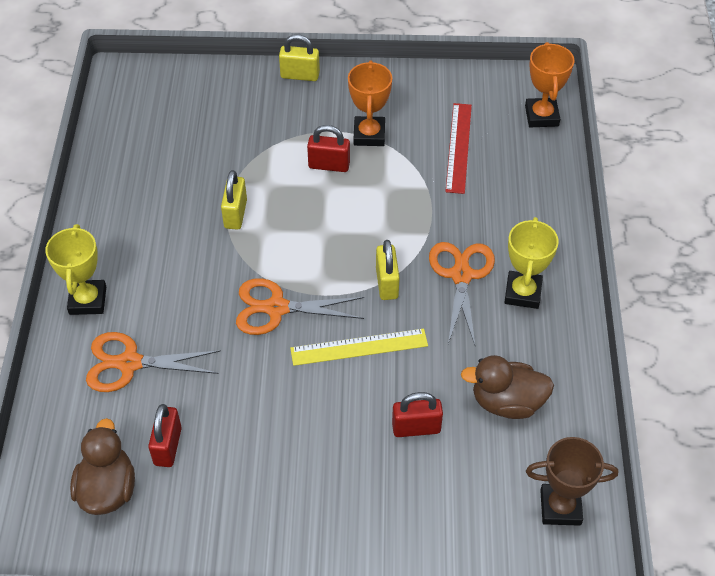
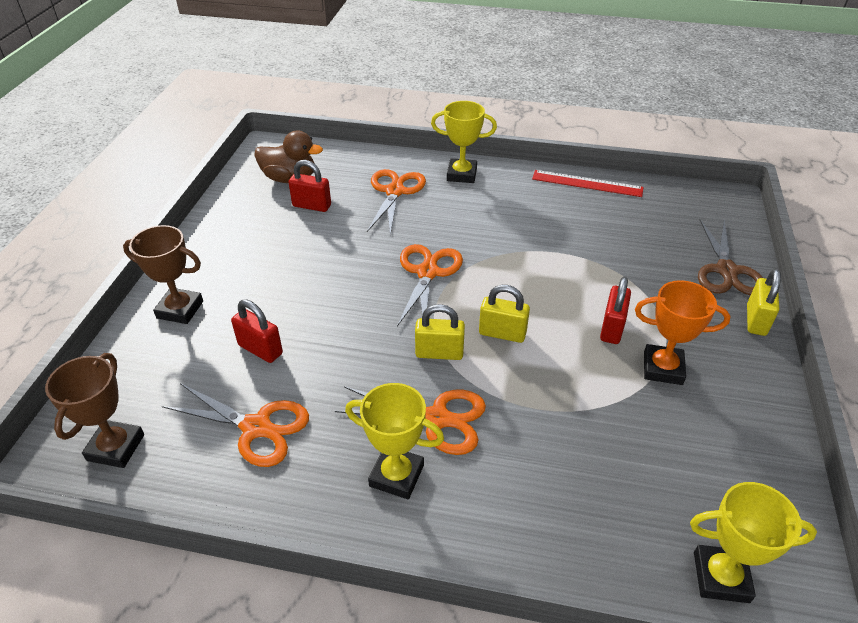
camera: 100 degrees right, 10 degrees down
yellow padlock [221,170,247,230] -> yellow padlock moved to [479,285,530,343]
yellow ruler [290,329,428,366] -> none
red padlock [392,392,443,437] -> red padlock turned 60 degrees counterclockwise [231,299,283,363]
red ruler [445,103,472,194] -> red ruler moved to [532,170,644,197]
brown duck [461,355,554,419] -> orange scissors [162,383,309,467]
orange trophy [525,42,574,127] -> yellow trophy [690,482,817,603]
none -> brown trophy [123,225,203,324]
none -> brown scissors [698,219,763,295]

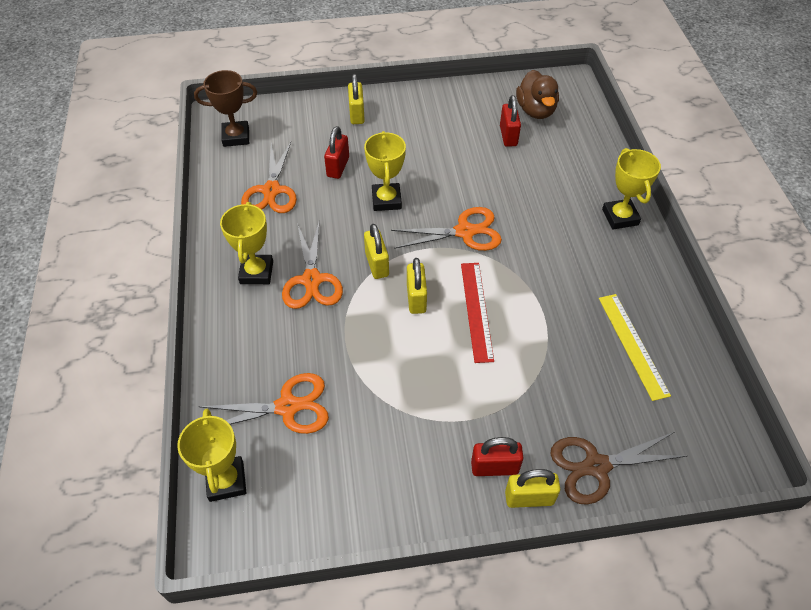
camera: 70 degrees right, 10 degrees up
brown trophy [123,225,203,324] -> yellow padlock [348,74,365,124]
orange scissors [367,169,426,235] -> orange scissors moved to [198,373,329,434]
red ruler [532,170,644,197] -> red ruler moved to [461,263,494,363]
red padlock [600,277,631,344] -> red padlock moved to [471,437,523,476]
orange trophy [635,280,731,385] -> none
none -> yellow trophy [364,131,406,211]
none -> yellow ruler [599,294,671,401]

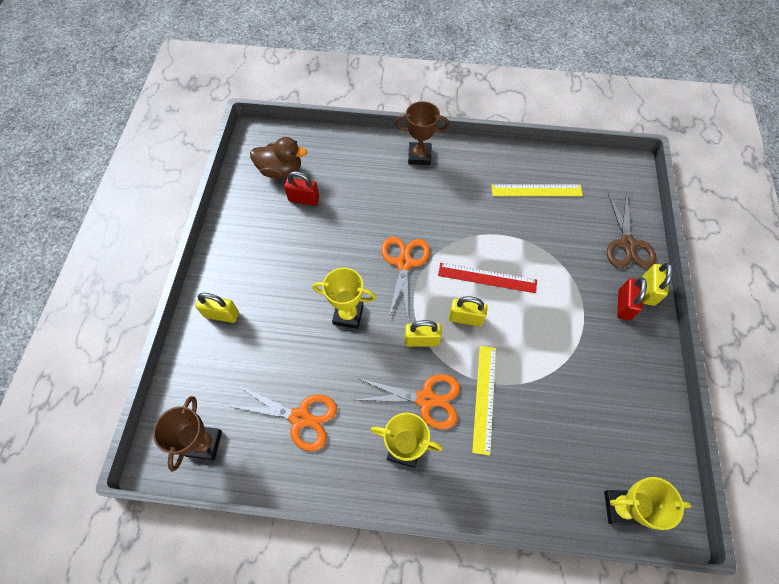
camera: 75 degrees left, 10 degrees up
orange scissors [198,373,329,434] -> none
red padlock [324,126,349,179] -> none
yellow trophy [602,148,661,229] -> brown trophy [395,101,450,165]
none -> yellow ruler [472,346,496,455]

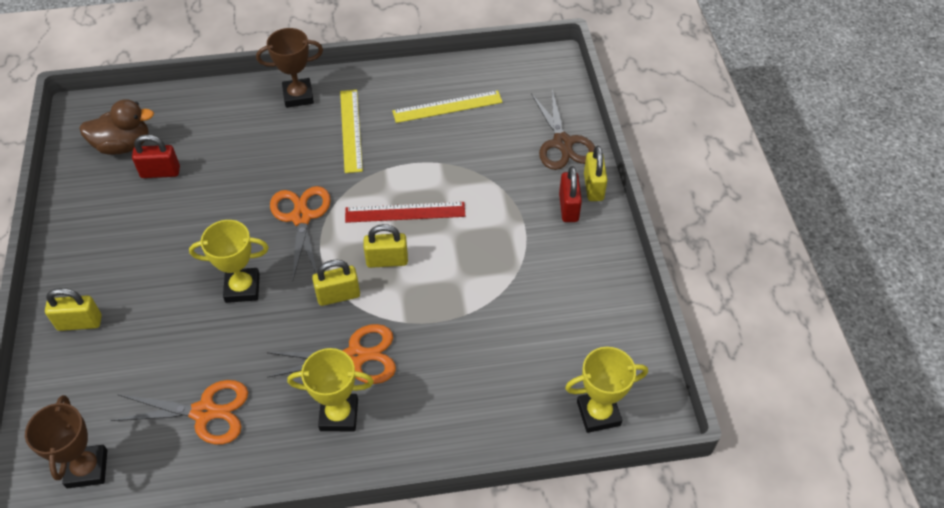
camera: 15 degrees left, 10 degrees down
yellow ruler [472,346,496,455] -> yellow ruler moved to [340,90,363,173]

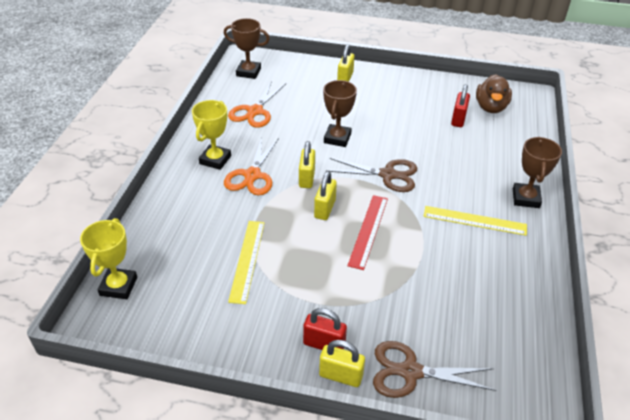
camera: 110 degrees right, 10 degrees down
yellow trophy [189,220,269,303] -> brown trophy [323,80,357,147]
orange scissors [270,186,331,280] -> brown scissors [327,158,417,192]
yellow ruler [392,90,503,123] -> yellow ruler moved to [228,221,265,304]

